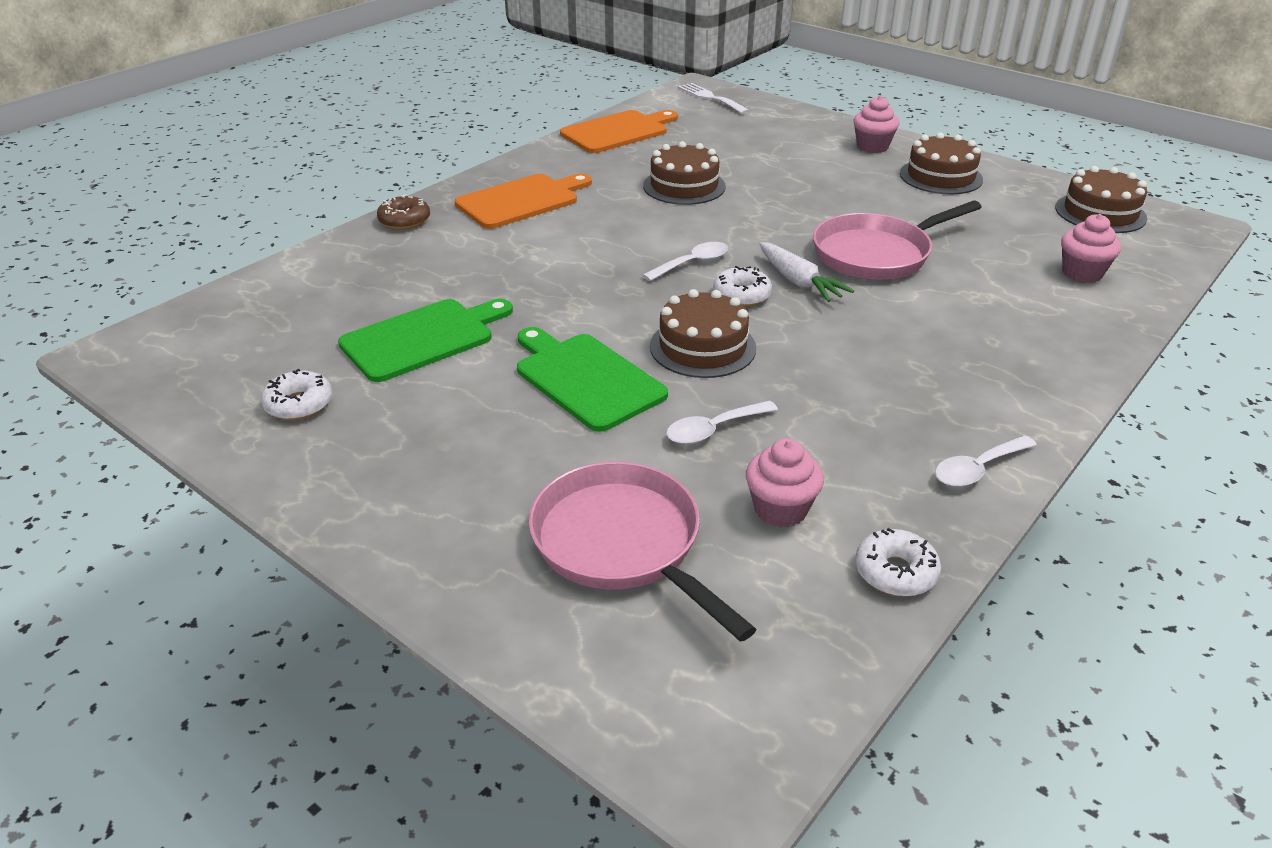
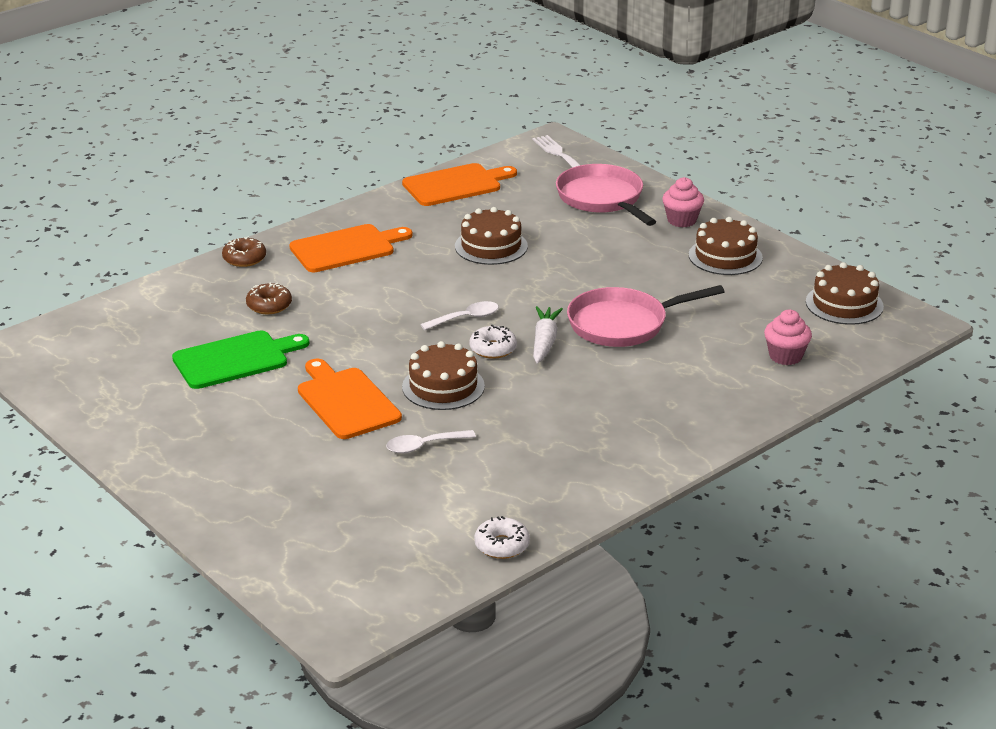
camera: 10 degrees right, 5 degrees down
white donut [261,369,333,420] -> none
green cutting board [517,327,668,432] -> orange cutting board [298,359,402,439]
pink pan [529,462,756,642] -> pink pan moved to [556,164,656,226]
pink cupcake [746,438,824,527] -> none
white carrot [759,242,854,302] -> white carrot turned 150 degrees counterclockwise [533,306,563,364]
white spoon [935,435,1037,487] -> none
none -> brown donut [246,283,292,314]

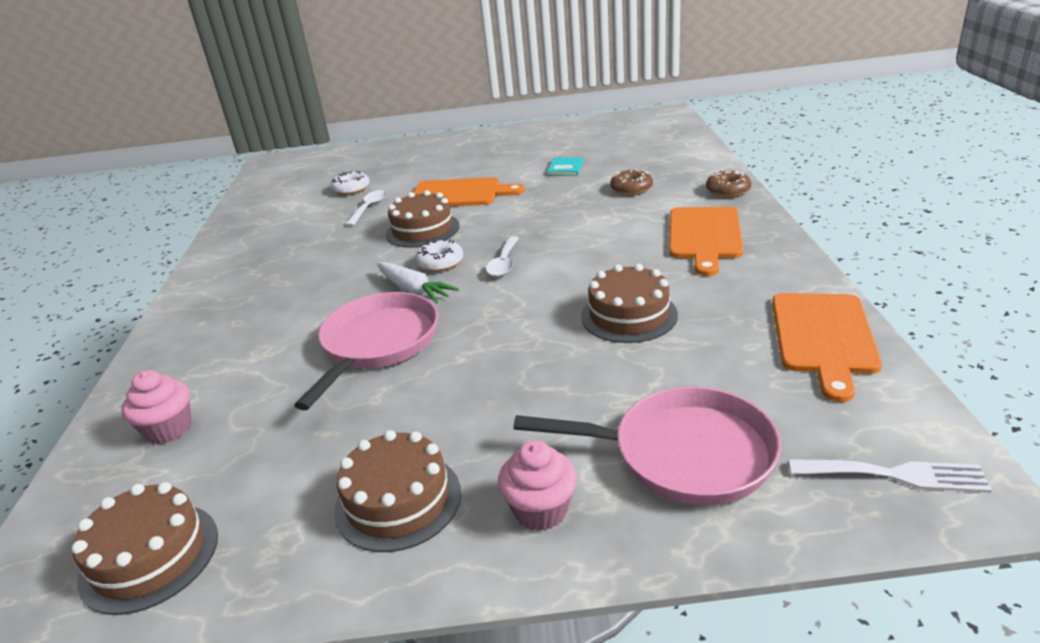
camera: 130 degrees right, 0 degrees up
green cutting board [172,330,309,389] -> turquoise book [547,157,583,176]
white donut [474,516,530,559] -> white donut moved to [331,171,370,195]

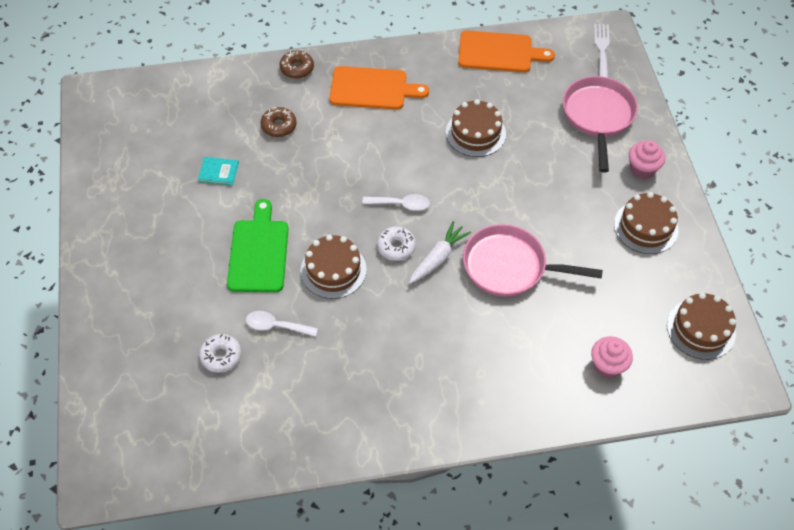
camera: 100 degrees left, 25 degrees up
orange cutting board [413,177,525,206] -> green cutting board [227,199,288,292]

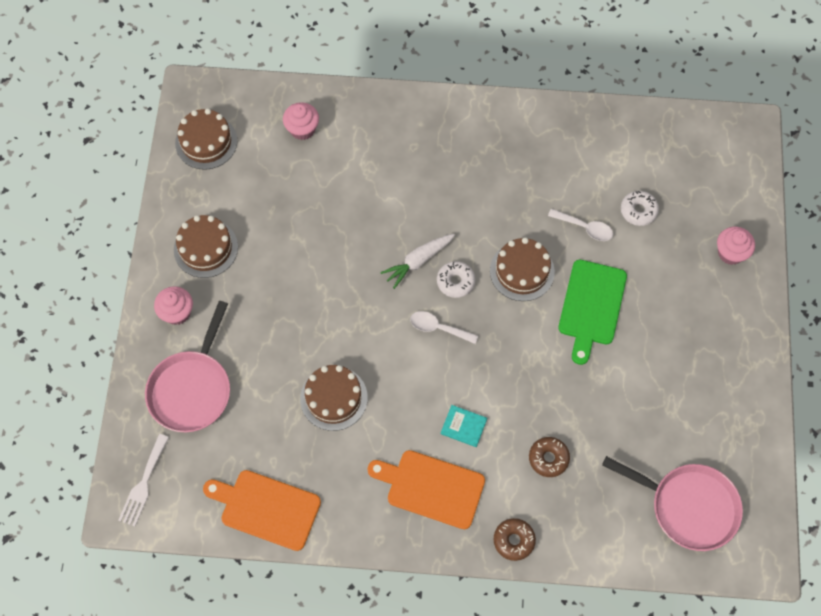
camera: 165 degrees left, 10 degrees up
turquoise book [198,157,239,185] -> turquoise book moved to [441,405,487,447]
pink pan [463,224,603,297] -> pink pan moved to [602,456,743,551]
none -> pink cupcake [717,227,755,265]

